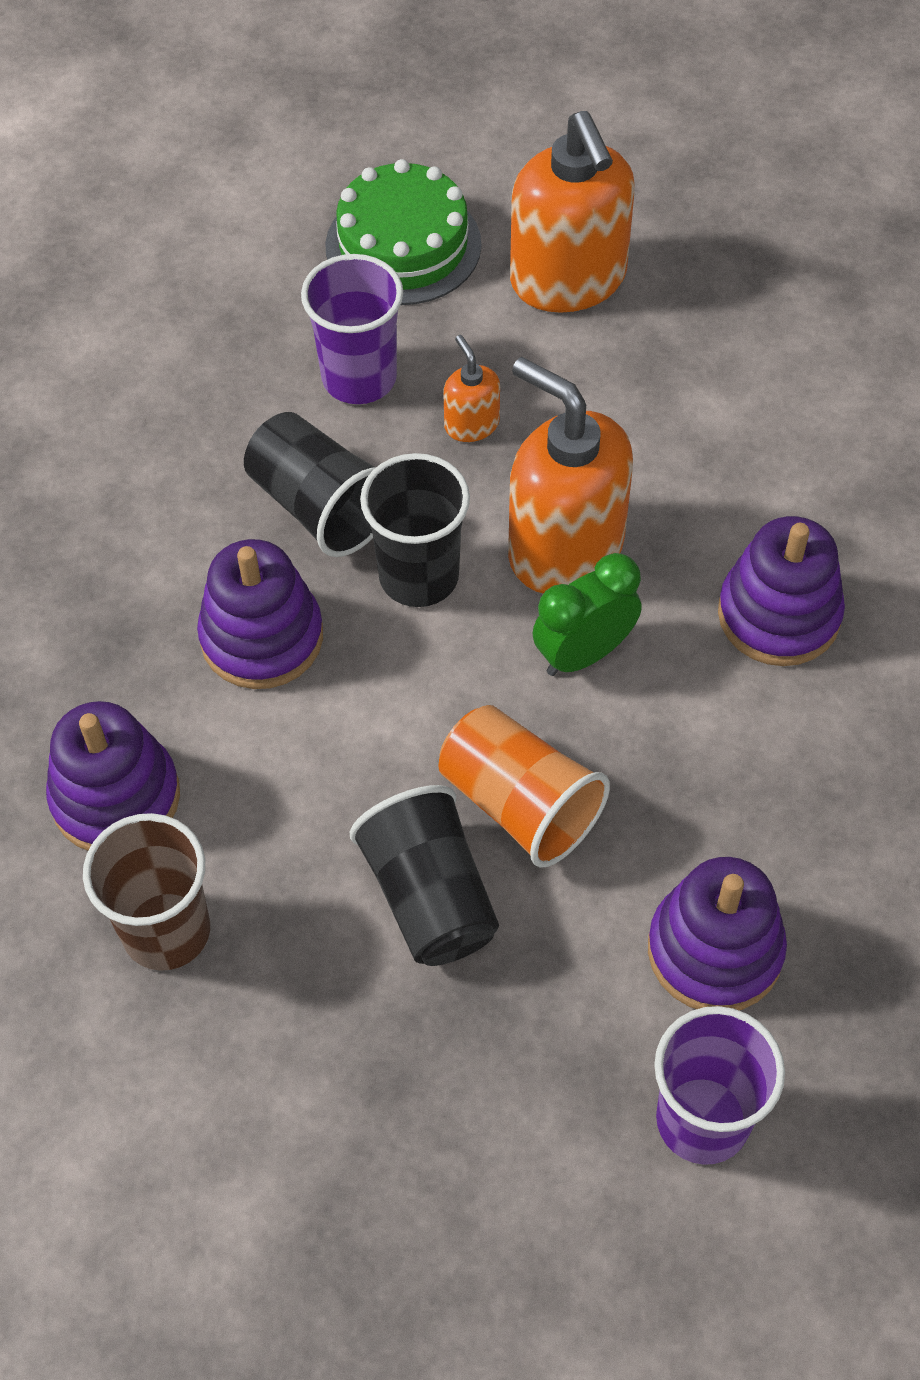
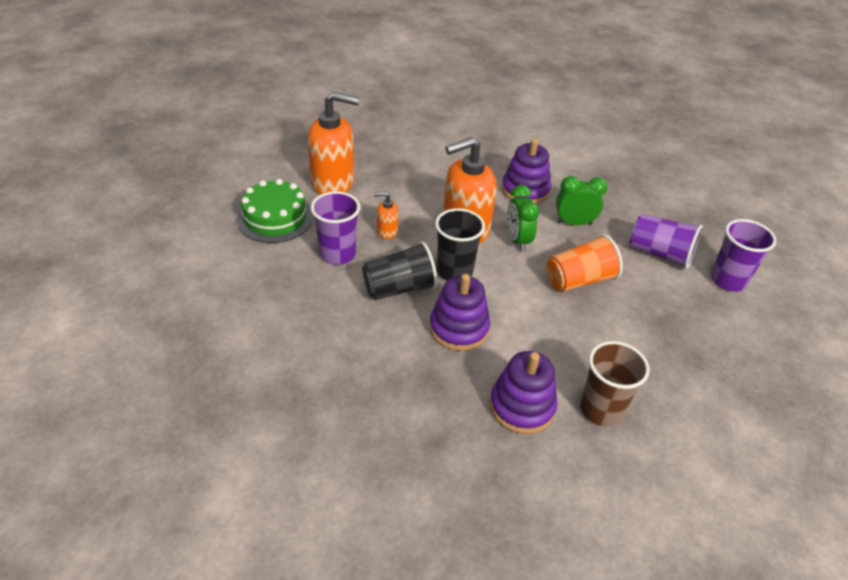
camera: 70 degrees left, 15 degrees down
black cup [350,785,499,966] -> none
purple stacking toy [648,857,787,1010] -> purple cup [630,214,703,269]
none -> green clock [556,176,607,225]

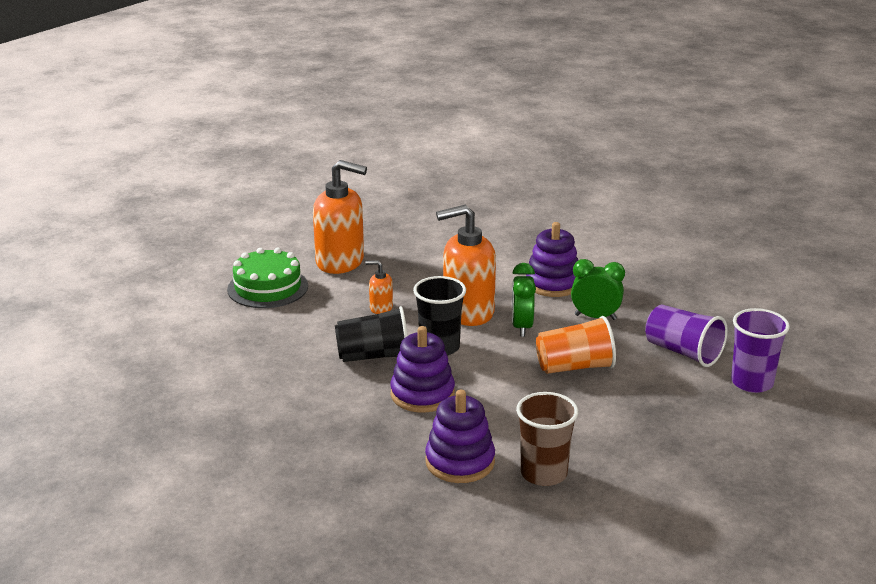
camera: 15 degrees right, 15 degrees down
purple cup [311,191,360,265] -> none

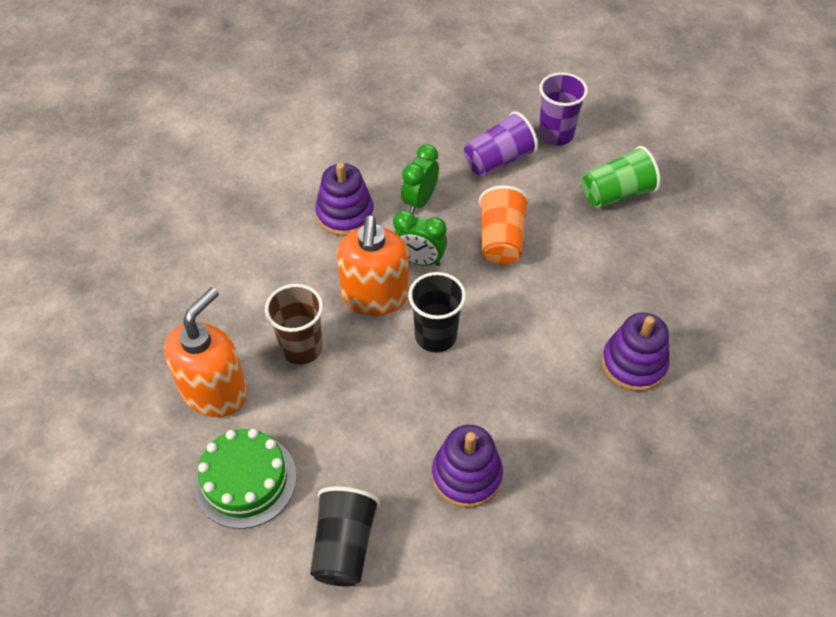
camera: 75 degrees left, 25 degrees up
black cup [335,306,408,362] -> black cup moved to [310,486,380,587]
orange soap dispenser [365,260,393,314] -> none
purple stacking toy [390,326,455,413] -> purple stacking toy moved to [432,425,503,508]
brown cup [516,392,578,486] -> brown cup moved to [265,284,323,365]
none -> green cup [582,146,660,208]

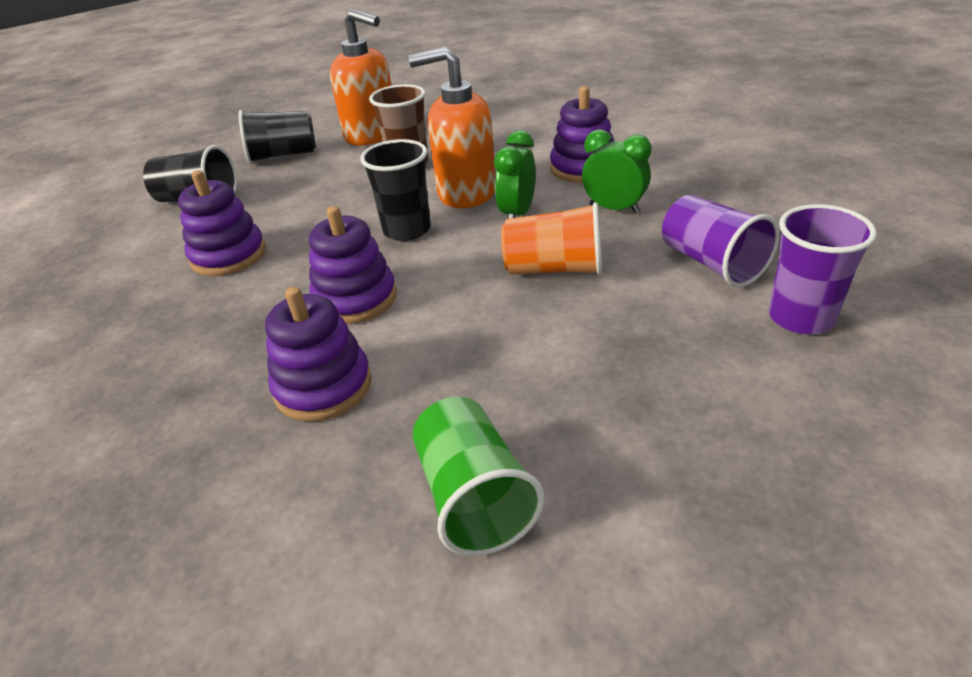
camera: 95 degrees right, 15 degrees down
green cake [194,429,297,529] -> black cup [239,110,316,163]
green cup [582,146,660,208] -> green cup moved to [413,396,544,556]
none -> purple stacking toy [309,206,396,324]

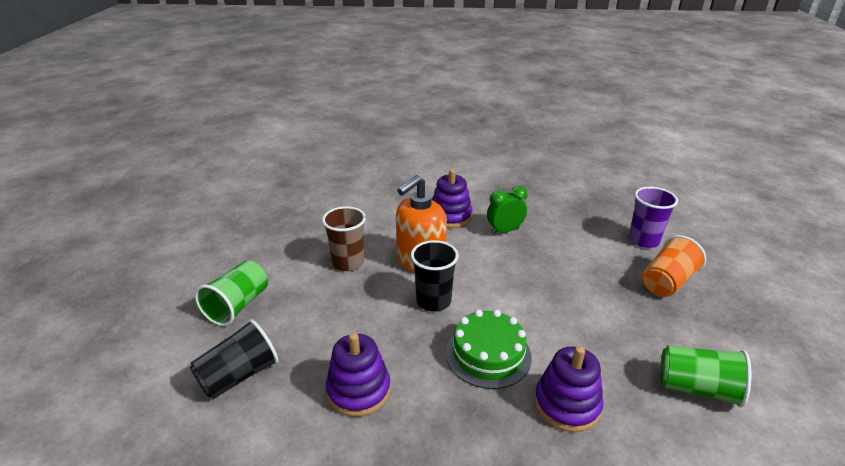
camera: 55 degrees left, 5 degrees down
black cup [239,110,316,163] -> green cup [195,260,268,326]
purple stacking toy [309,206,396,324] -> green cake [446,310,532,389]
orange soap dispenser [330,9,391,145] -> none
green clock [494,130,536,219] -> none
orange cup [501,202,602,276] -> orange cup moved to [642,235,706,297]
purple cup [662,195,780,287] -> none

